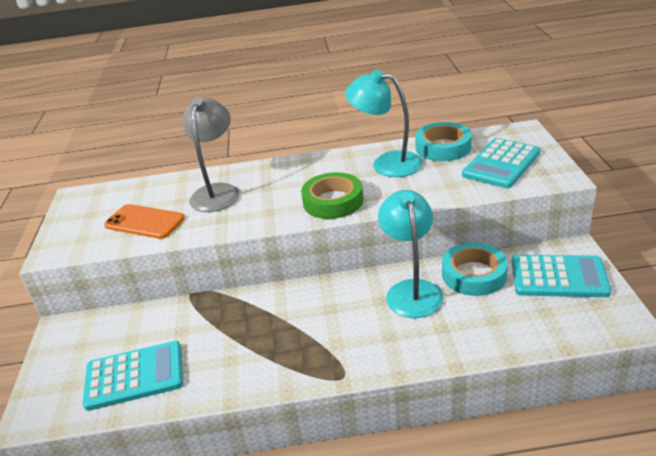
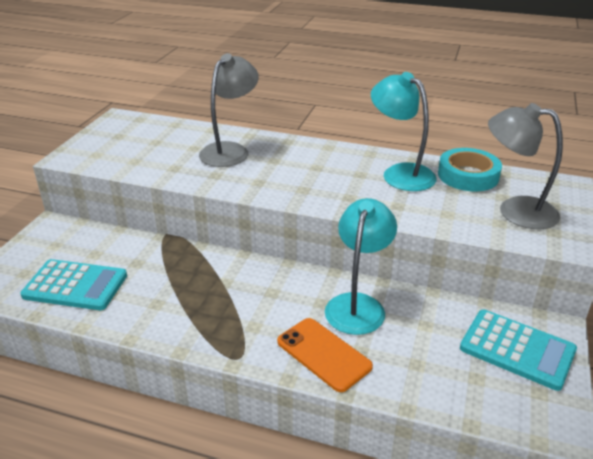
camera: 20 degrees right, 0 degrees up
orange phone [104,204,185,239] -> orange phone moved to [277,318,373,392]
green tape [301,172,363,219] -> none
turquoise tape [442,242,508,296] -> none
turquoise calculator [462,138,540,188] -> grey lamp [488,103,563,229]

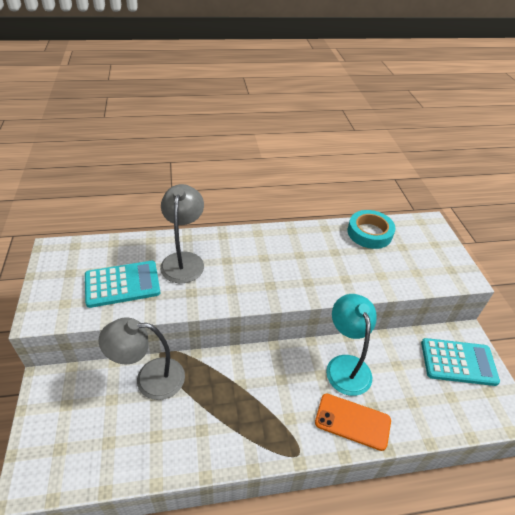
camera: 30 degrees left, 10 degrees up
turquoise calculator [20,259,127,310] -> turquoise calculator moved to [85,261,160,308]
turquoise lamp [371,72,437,191] -> none
grey lamp [488,103,563,229] -> grey lamp moved to [98,317,185,400]

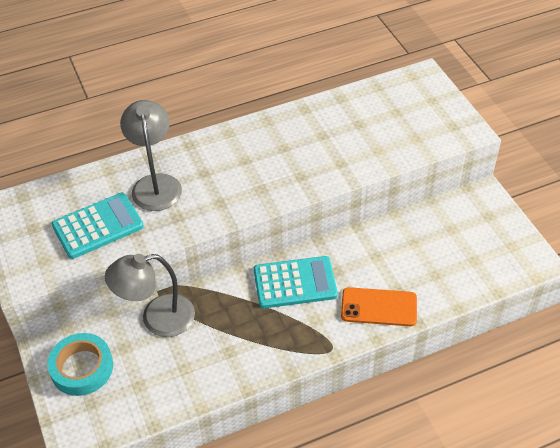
camera: 10 degrees left, 5 degrees up
turquoise lamp [326,294,377,396] -> none
turquoise tape [348,210,395,249] -> turquoise tape moved to [47,333,113,396]
turquoise calculator [421,338,500,386] -> turquoise calculator moved to [254,256,338,308]

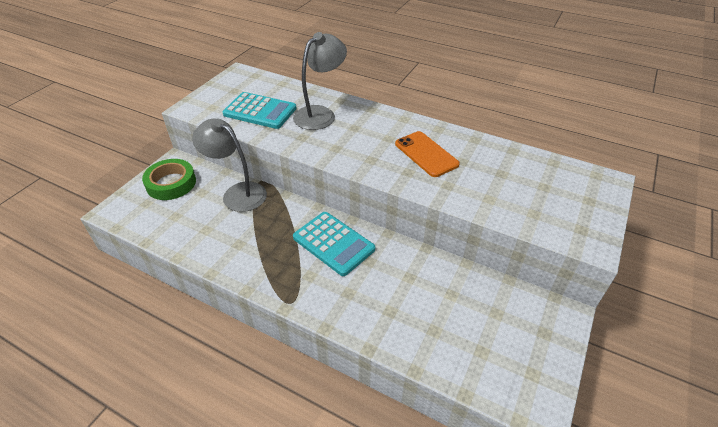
camera: 50 degrees right, 5 degrees down
turquoise tape [47,333,113,396] -> green tape [142,159,196,200]
orange phone [341,287,417,326] -> orange phone moved to [395,131,460,177]

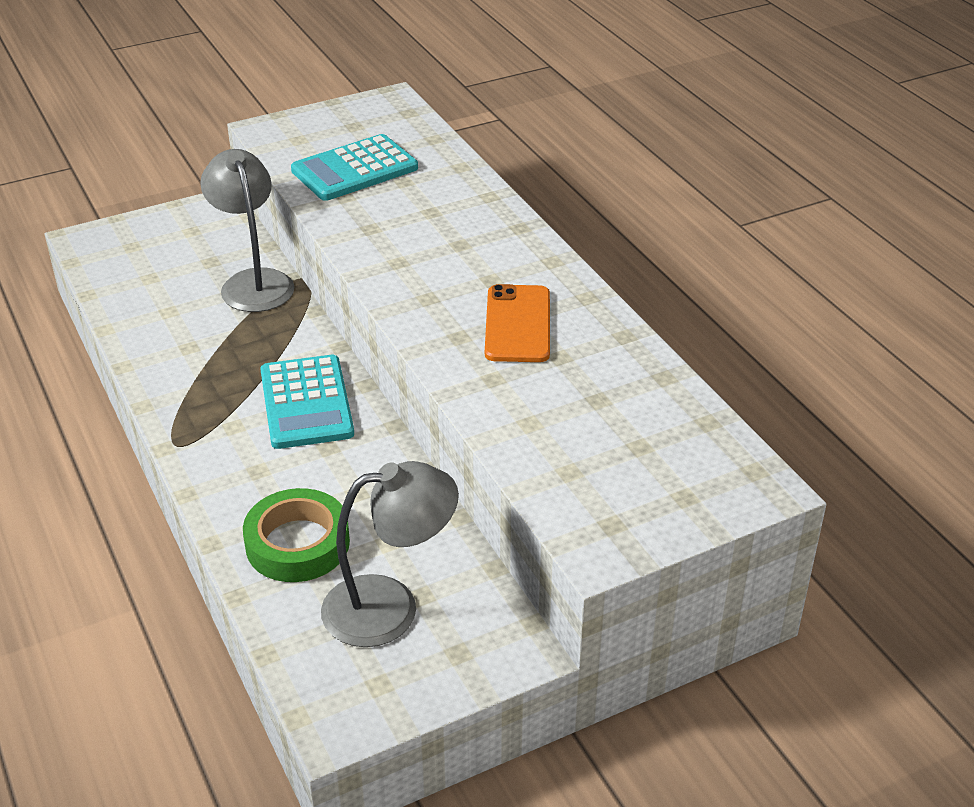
camera: 35 degrees right, 5 degrees down
green tape [142,159,196,200] -> green tape moved to [243,488,350,582]
turquoise calculator [223,92,297,129] -> turquoise calculator turned 90 degrees clockwise [291,134,418,201]
grey lamp [293,32,347,130] -> grey lamp moved to [321,461,459,647]

